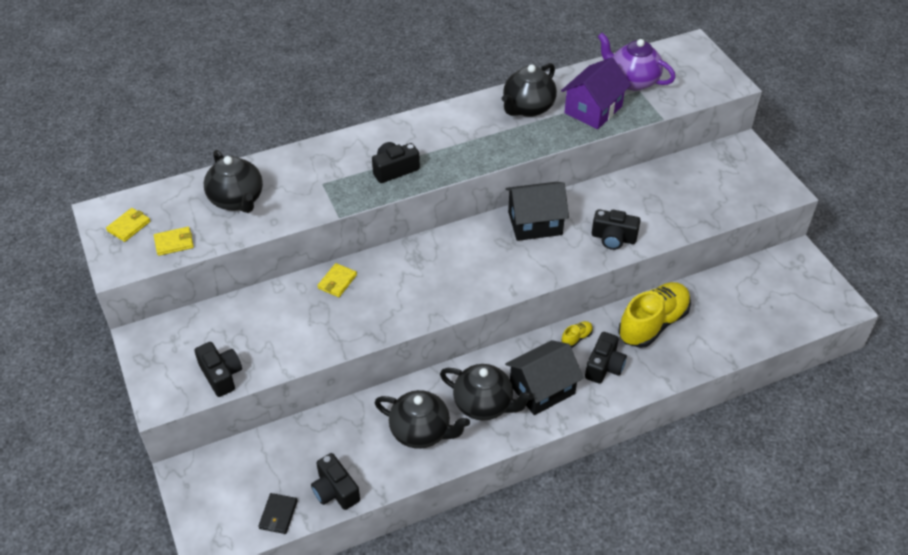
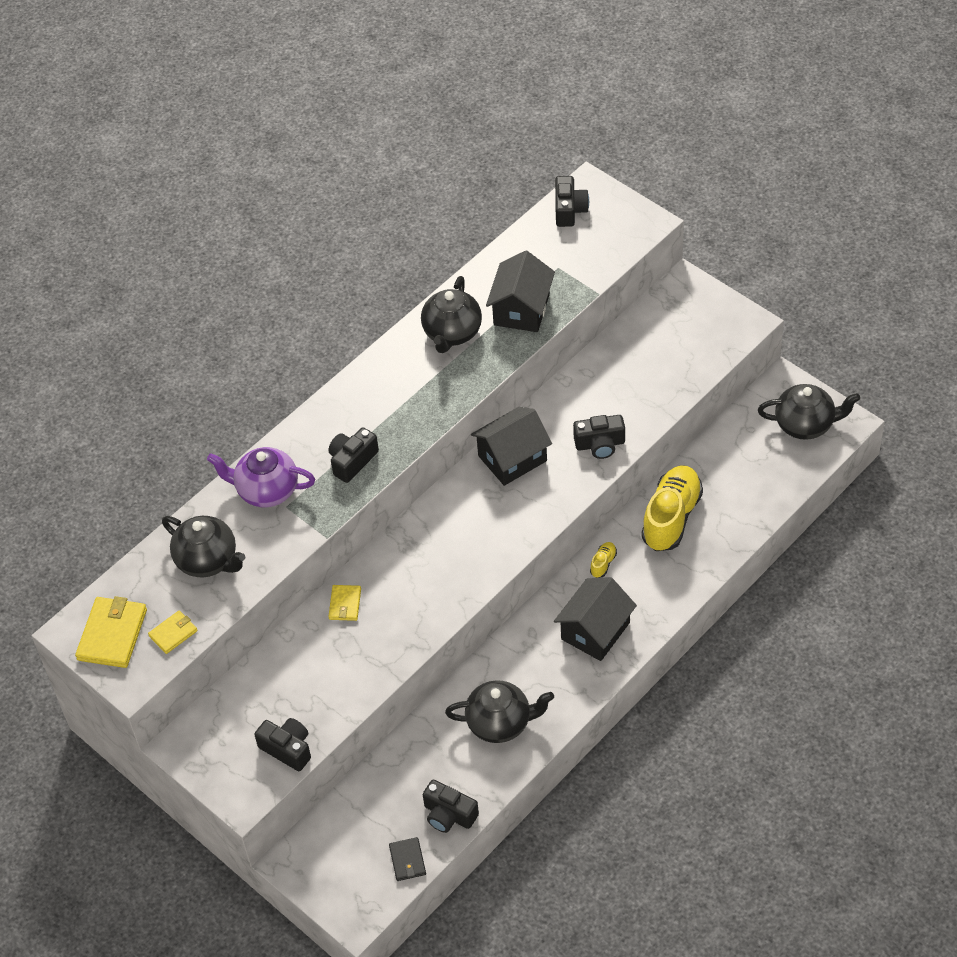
camera: 20 degrees left, 5 degrees up
yellow wallet [106,208,150,242] -> yellow wallet [75,596,147,668], size x1.78
black teapot [440,364,534,421] -> black teapot moved to [758,384,860,440]
purple house [561,57,631,129] -> black house [486,251,555,332]
black camera [585,332,627,384] -> black camera moved to [555,176,589,227]
purple teapot [598,33,676,91] -> purple teapot moved to [207,447,315,507]

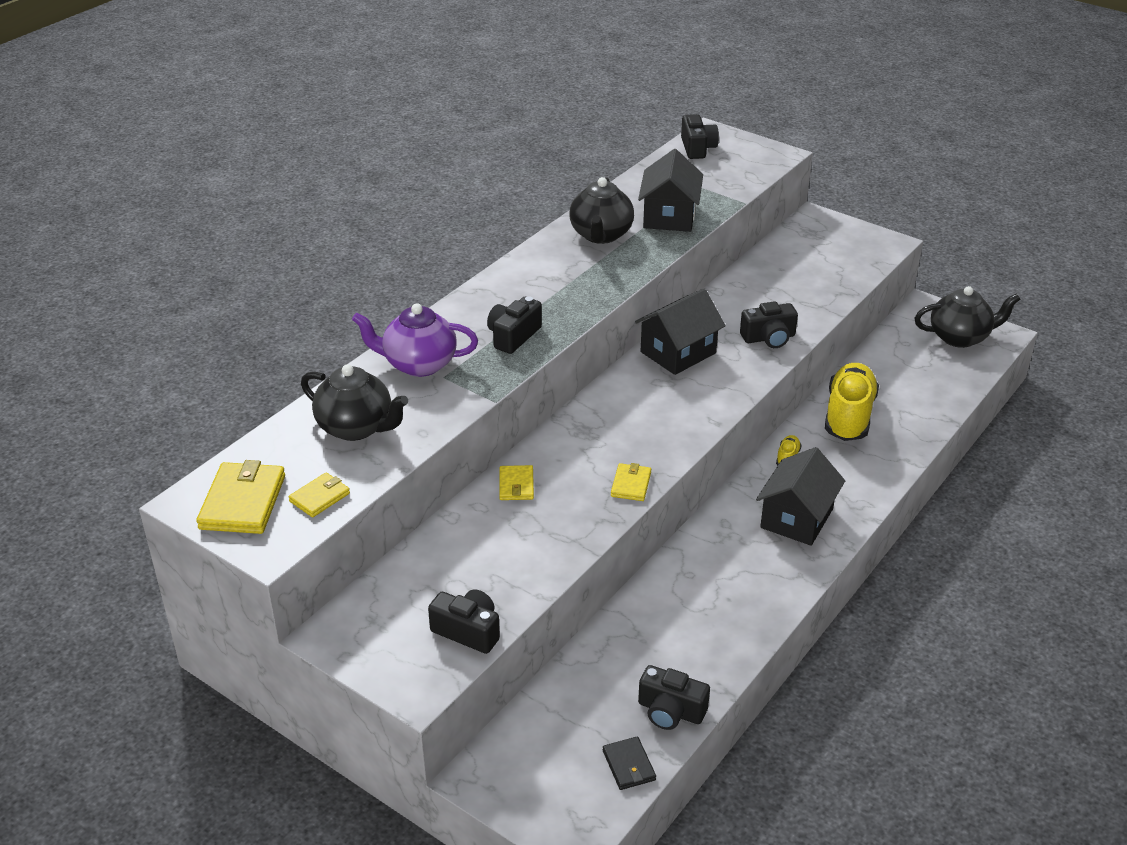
camera: 10 degrees left, 15 degrees down
black teapot [445,680,554,743] -> none
none -> yellow wallet [611,463,651,501]

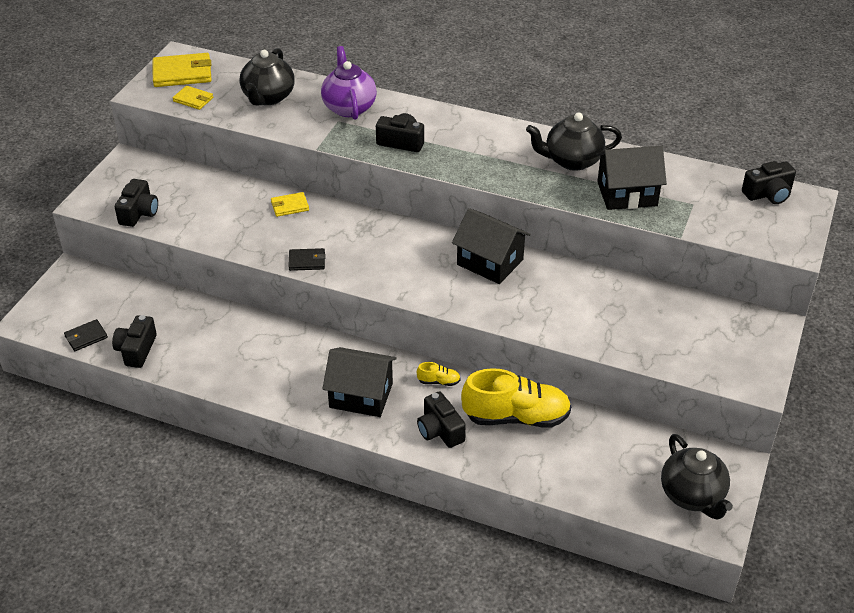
camera: 75 degrees right, 5 degrees up
yellow wallet [611,463,651,501] -> black wallet [288,248,326,271]
black camera [740,301,798,348] -> black camera moved to [417,391,466,448]

